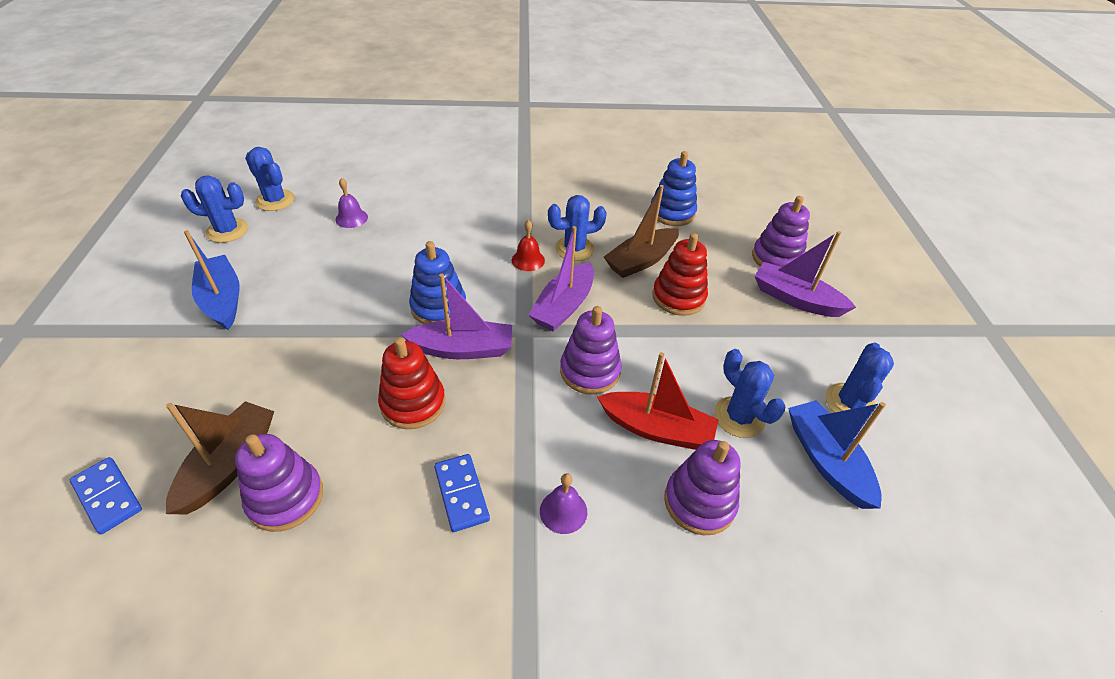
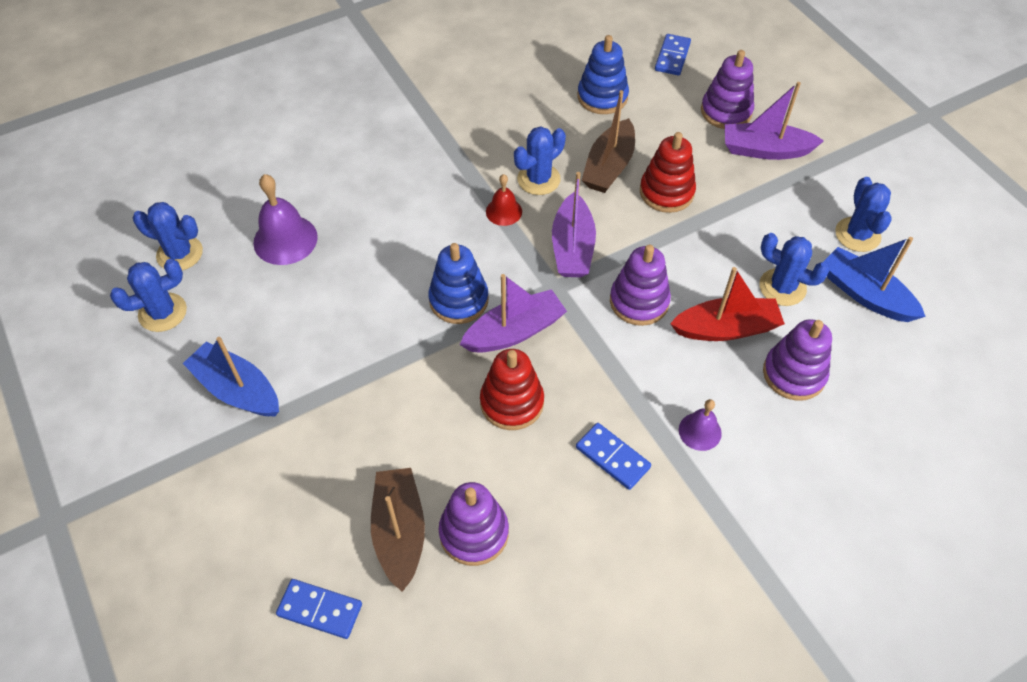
camera: 25 degrees left, 10 degrees up
purple bell [335,178,368,228] -> purple bell [253,174,318,265], size x1.71
none -> blue domino [655,34,691,75]

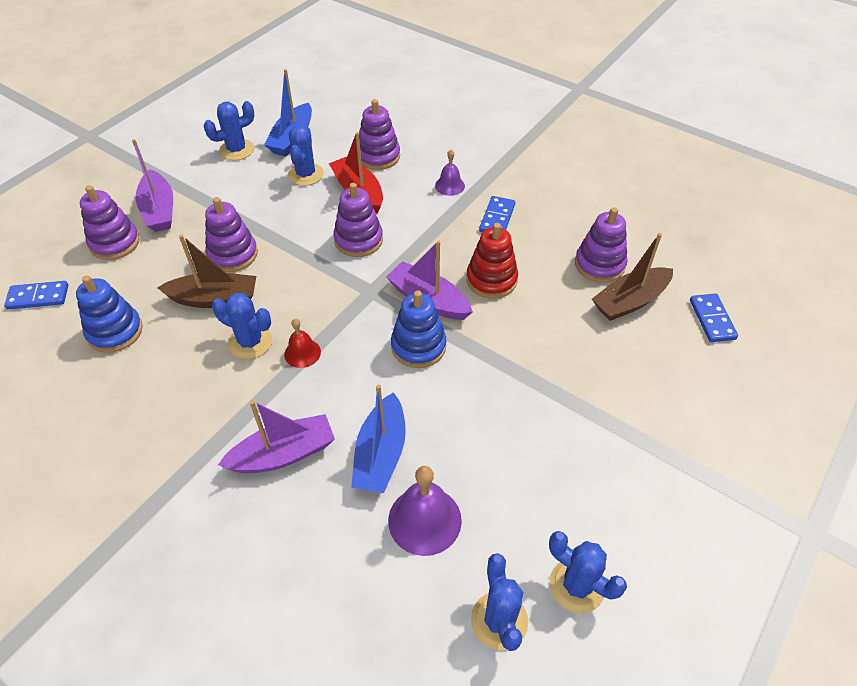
camera: 115 degrees left, 5 degrees down
blue boat [183,337,279,416] -> blue boat moved to [351,384,406,493]
purple boat [552,172,596,277] -> purple boat moved to [218,400,335,473]
red stacking toy [640,132,696,213] -> purple stacking toy [205,197,258,272]

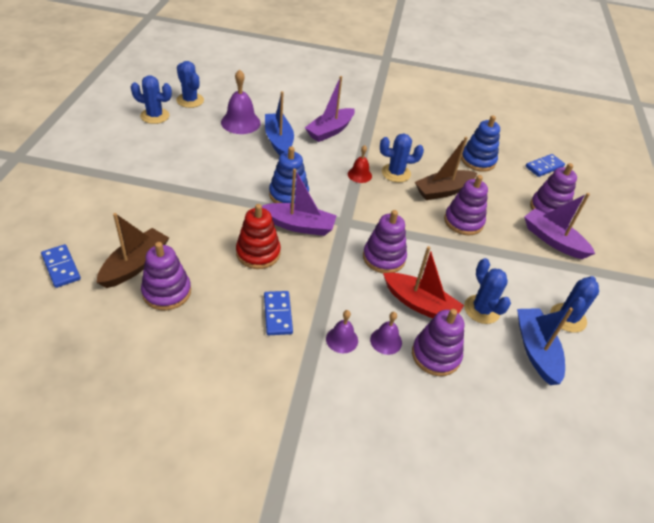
camera: 150 degrees right, 5 degrees down
none -> purple bell [370,312,402,355]

